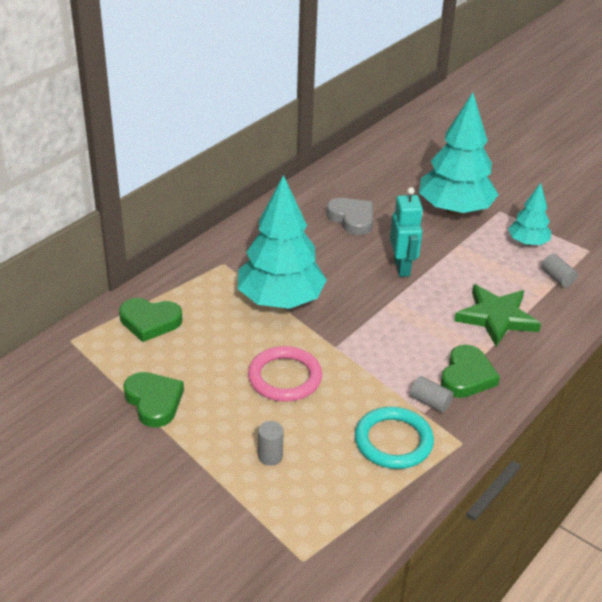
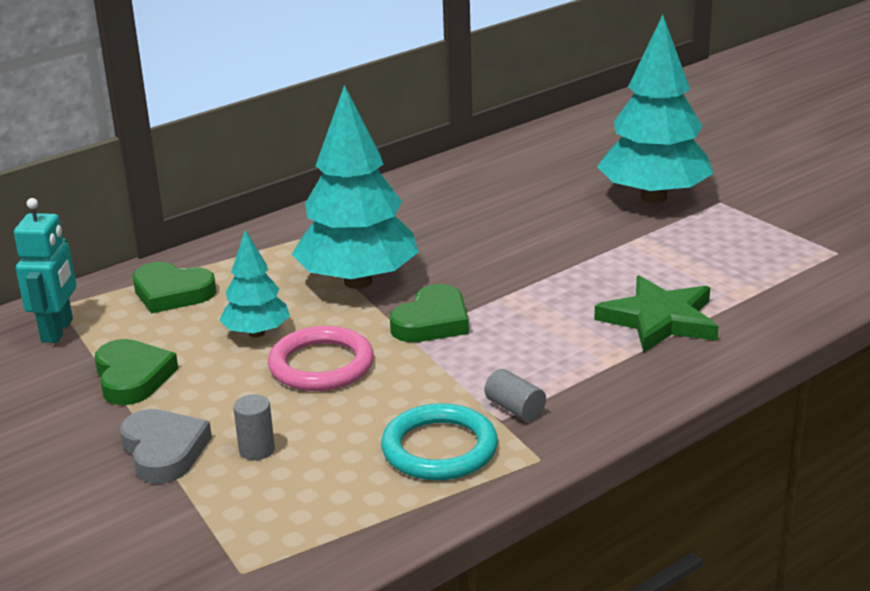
camera: 15 degrees right, 10 degrees down
grey heart [326,198,373,235] -> grey heart moved to [120,409,212,483]
turquoise robot [390,187,423,277] -> turquoise robot moved to [14,198,76,343]
green heart [441,345,500,398] -> green heart moved to [390,284,469,342]
turquoise tree [508,183,551,246] -> turquoise tree moved to [219,230,290,337]
grey cylinder [541,254,578,287] -> none

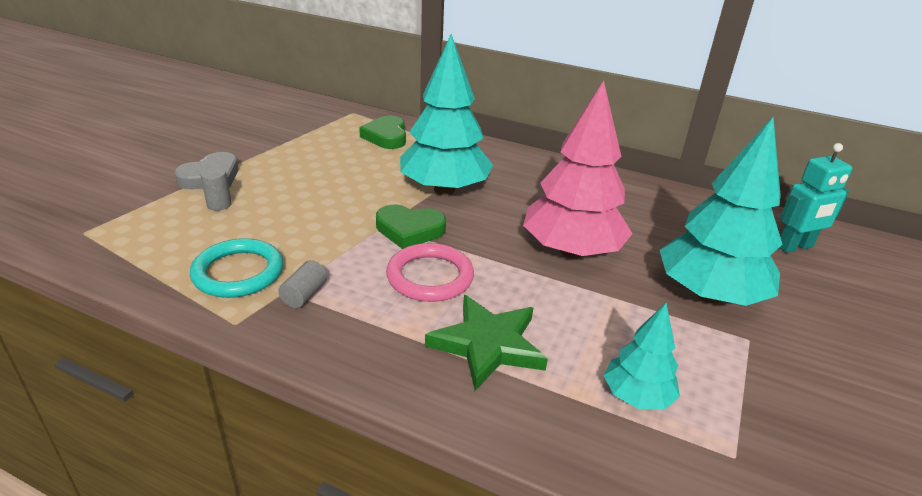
camera: 60 degrees right, 5 degrees up
turquoise robot [14,198,76,343] -> turquoise robot moved to [779,143,852,253]
green heart [94,339,178,405] -> none
turquoise tree [219,230,290,337] -> turquoise tree moved to [603,303,680,410]
pink ring [268,326,374,391] -> pink ring moved to [386,243,474,302]
none -> pink tree [523,81,633,258]

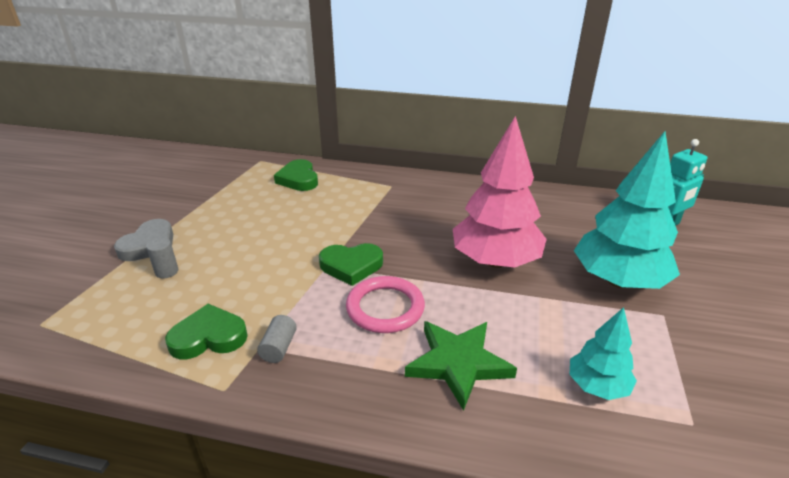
camera: 10 degrees left, 0 degrees up
turquoise ring [190,238,283,298] -> green heart [165,304,248,359]
turquoise tree [400,34,493,195] -> none

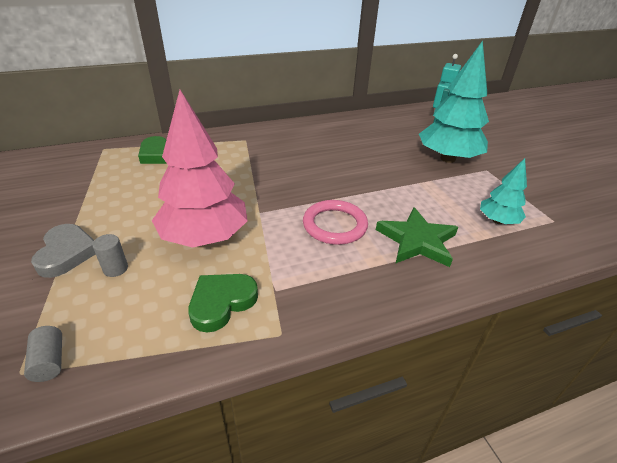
camera: 35 degrees left, 5 degrees up
grey cylinder [257,315,297,363] -> grey cylinder moved to [24,326,62,382]
green heart [319,243,383,286] -> none
pink tree [453,116,547,268] -> pink tree moved to [152,90,248,248]

